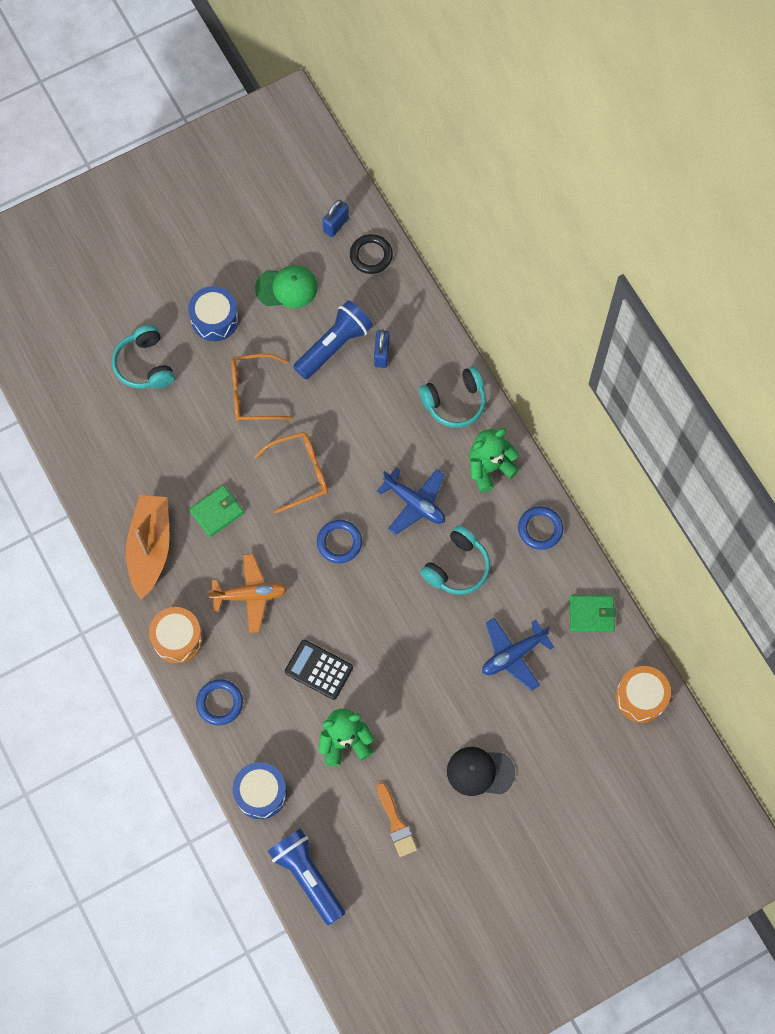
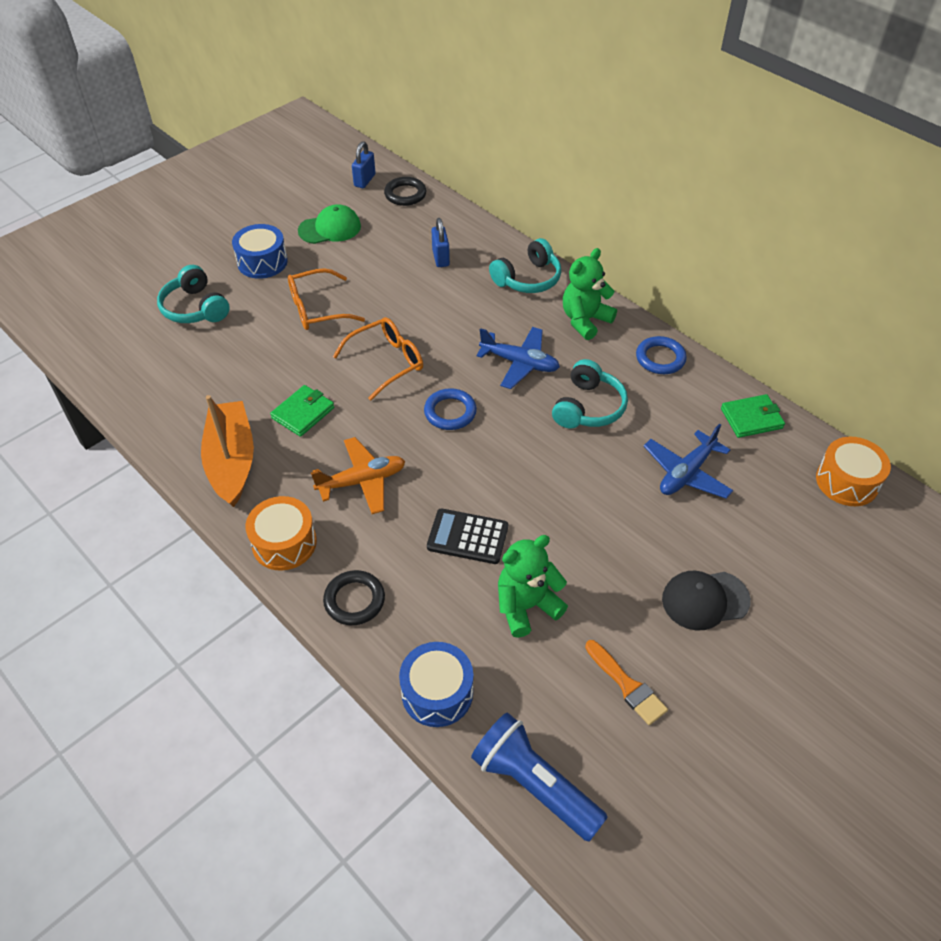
camera: 15 degrees left, 20 degrees down
blue ring [196,679,243,725] -> black ring [323,570,385,625]
blue flashlight [293,300,373,380] -> none

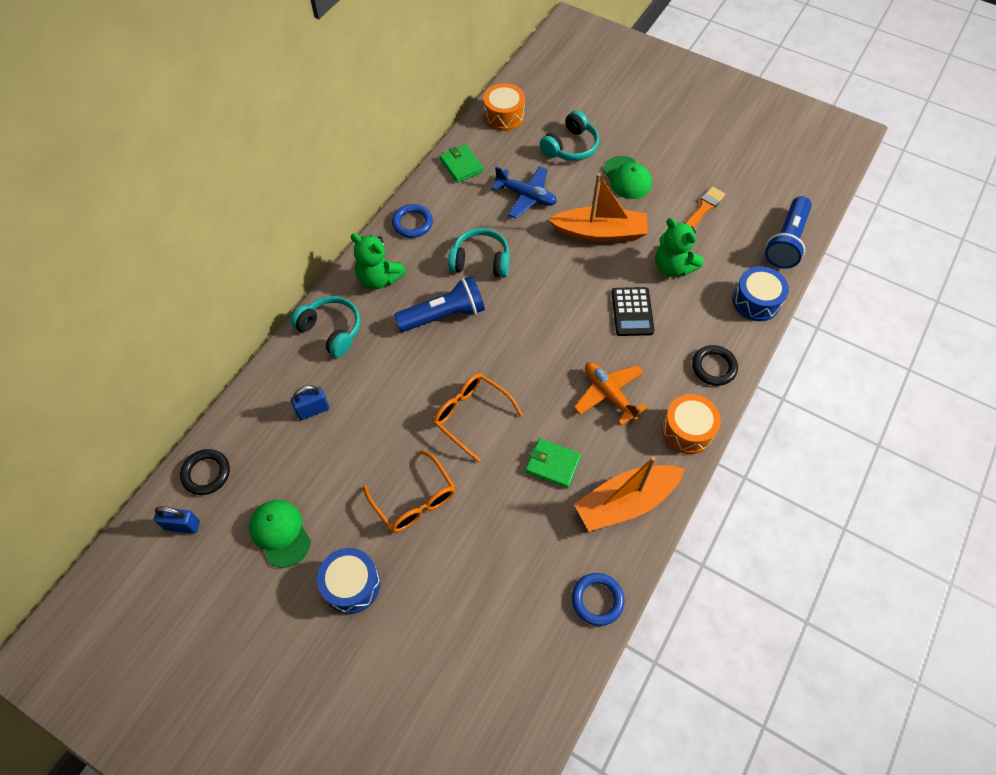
camera: 105 degrees left, 10 degrees up
turquoise headphones [157,265,230,323] -> turquoise headphones moved to [540,110,599,161]
blue ring [424,388,477,430] -> blue ring moved to [572,573,625,626]
blue plane [476,327,560,389] -> blue flashlight [394,276,485,332]
black cap [662,571,751,631] -> green cap [603,156,652,199]
none -> orange boat [548,173,648,242]

